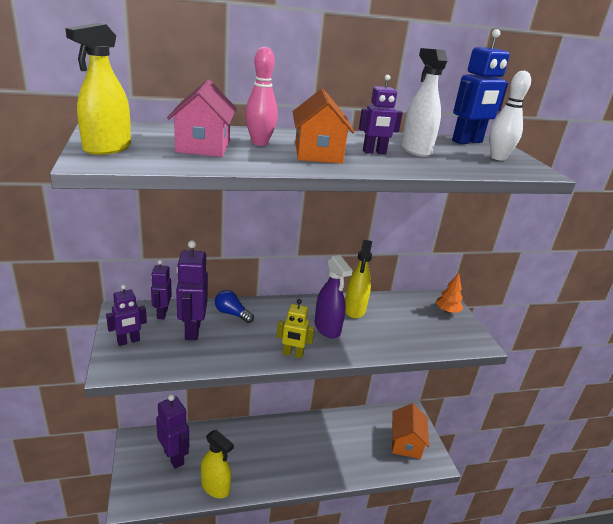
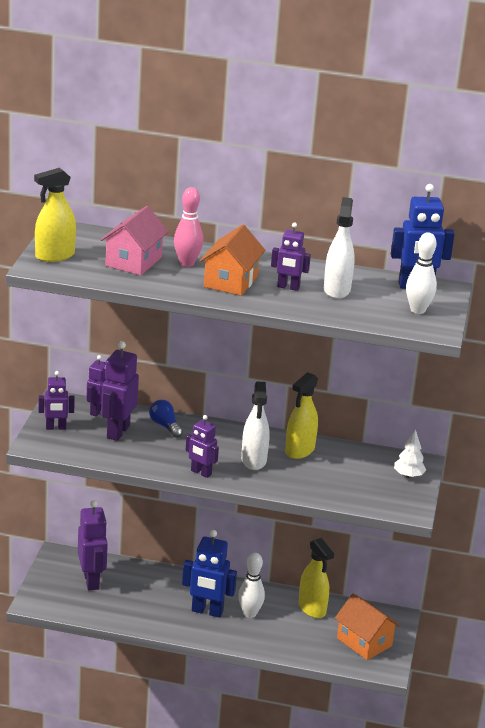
camera: 25 degrees right, 0 degrees up
yellow spray bottle [201,430,234,498] -> yellow spray bottle moved to [298,538,334,618]
yellow robot [277,299,315,358] -> purple robot [186,415,219,478]
purple spray bottle [314,255,353,339] -> white spray bottle [241,382,270,470]
orange house [392,403,429,459] -> orange house turned 75 degrees counterclockwise [335,593,400,660]
orange tree [436,273,463,313] -> white tree [394,429,426,478]
none -> blue robot [182,530,237,618]
none -> white bowling pin [238,553,265,618]

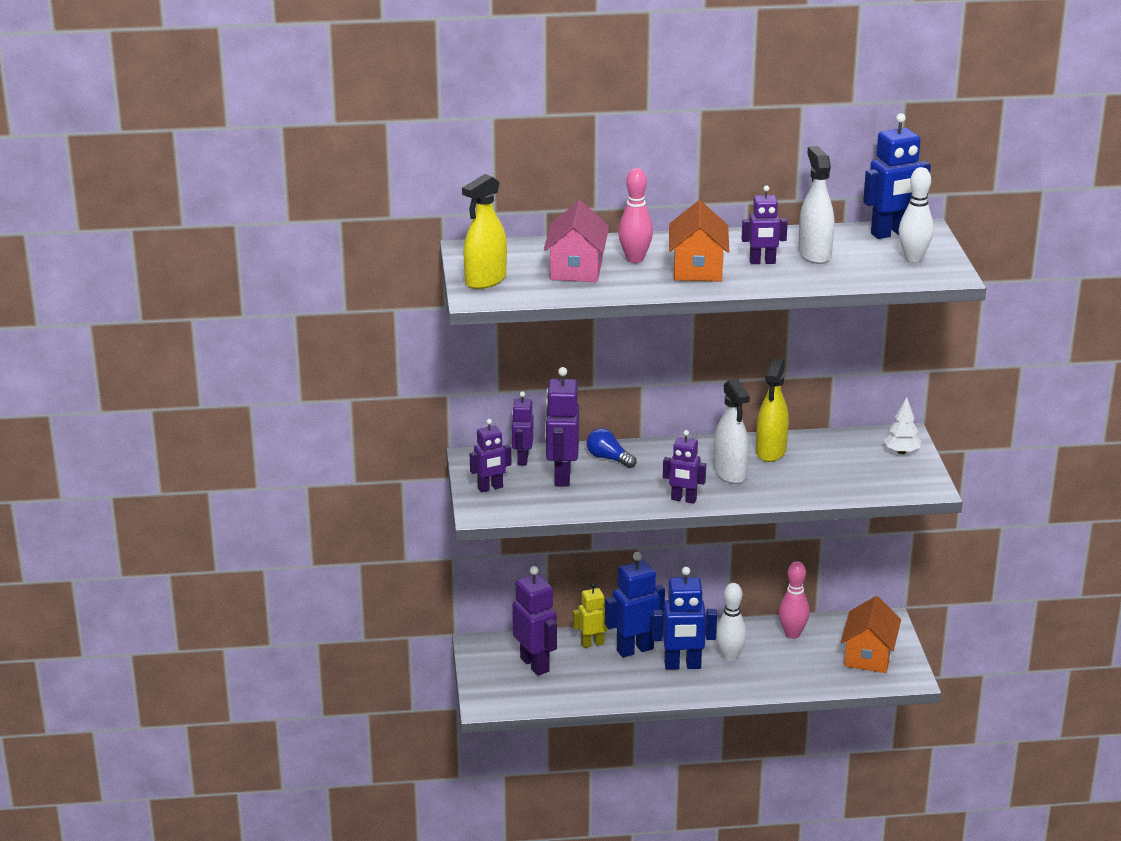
camera: 15 degrees left, 0 degrees up
yellow spray bottle [298,538,334,618] -> pink bowling pin [779,561,810,639]
orange house [335,593,400,660] -> orange house turned 75 degrees clockwise [841,596,901,673]
none -> yellow robot [573,583,607,648]
none -> blue robot [605,552,665,658]

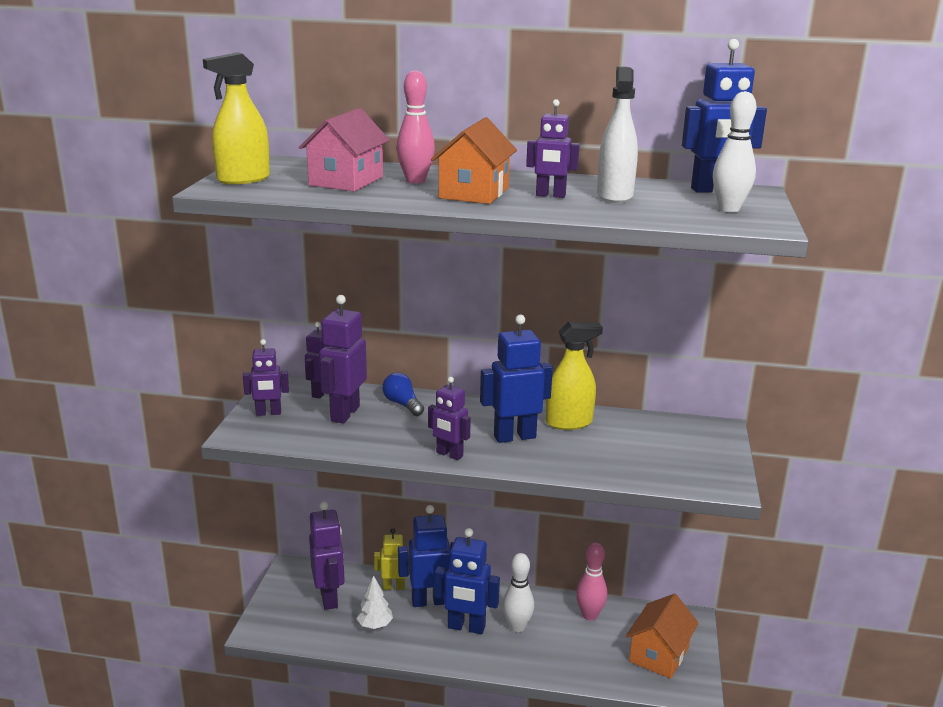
camera: 15 degrees right, 5 degrees down
white spray bottle [714,379,750,484] -> blue robot [480,315,553,443]
yellow spray bottle [756,358,789,462] -> yellow spray bottle turned 135 degrees counterclockwise [546,322,603,430]
white tree [884,397,921,454] -> white tree moved to [356,576,393,629]

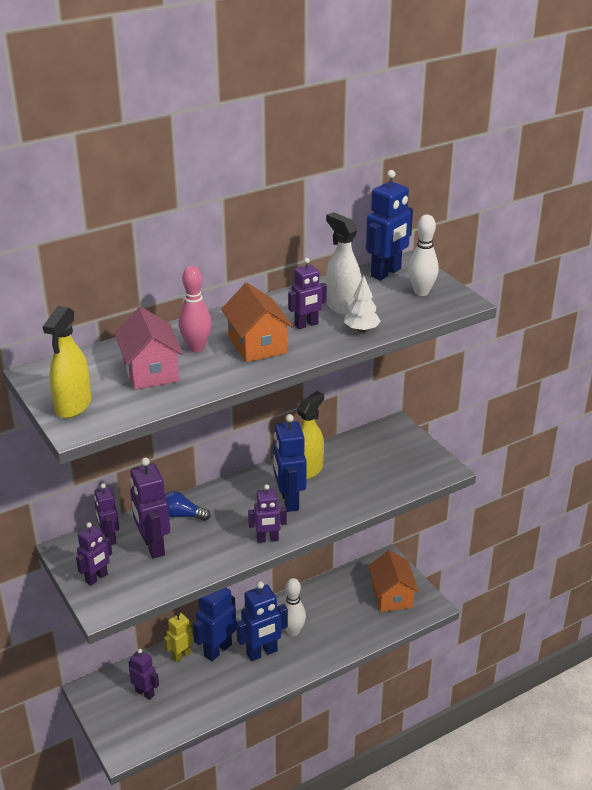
camera: 40 degrees left, 10 degrees up
purple robot [309,501,345,610] -> purple robot [128,649,159,700], size x0.63
white tree [356,576,393,629] -> white tree moved to [344,276,381,332]
blue robot [480,315,553,443] -> blue robot turned 45 degrees counterclockwise [273,414,307,512]
pink bowling pin [576,542,607,620] -> none

